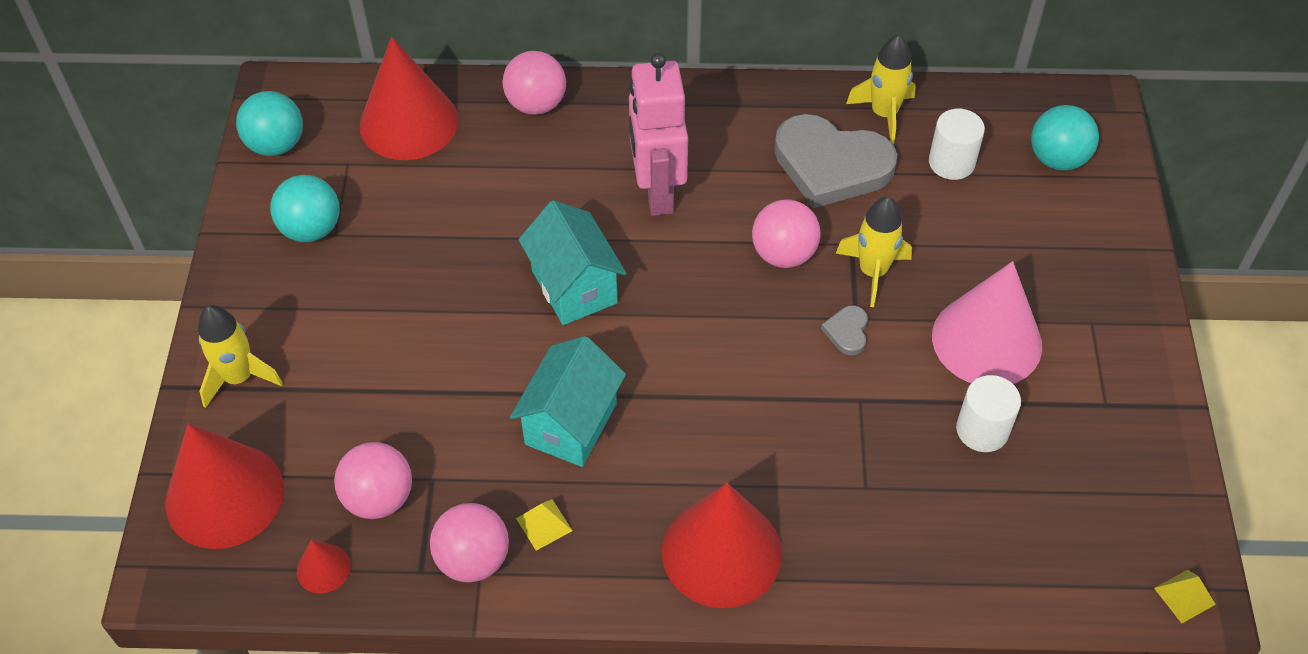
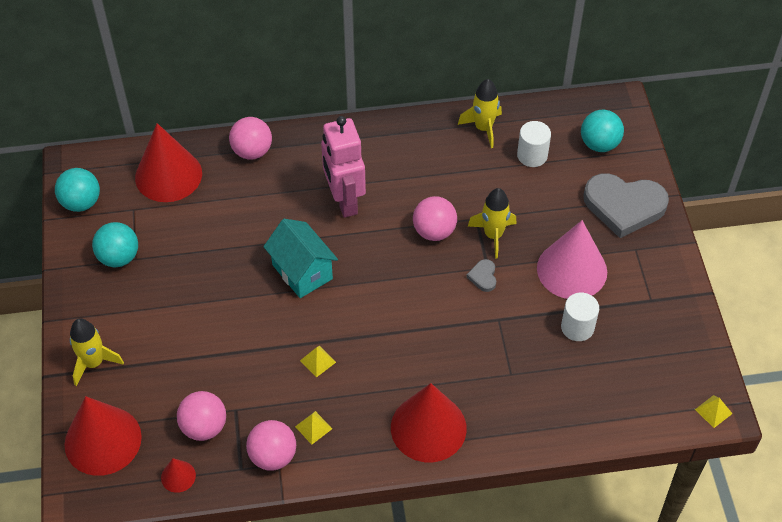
camera: 10 degrees left, 0 degrees up
turquoise house [510,336,626,467] -> yellow pyramid [300,346,336,377]
grey heart [774,114,897,208] -> grey heart moved to [583,173,669,238]

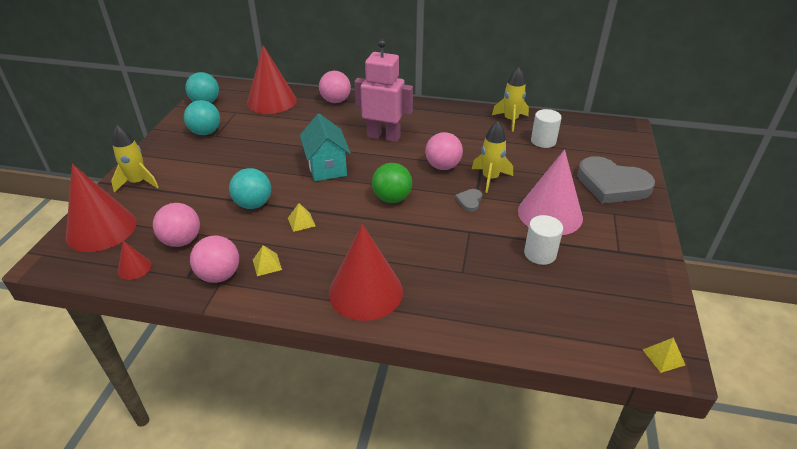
camera: 20 degrees right, 15 degrees down
pink robot [321,116,366,218] -> pink robot turned 105 degrees clockwise [354,39,413,142]
turquoise ball [581,110,624,152] -> turquoise ball moved to [229,168,271,209]
none -> green ball [372,163,412,203]

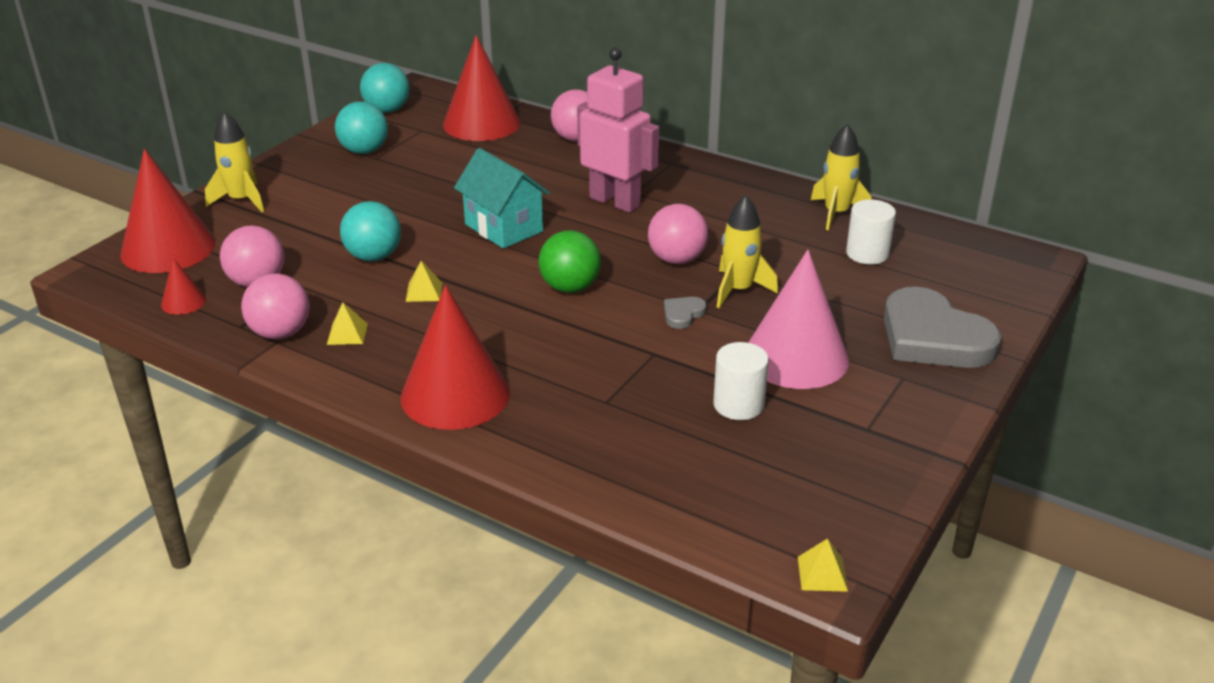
camera: 20 degrees right, 5 degrees down
turquoise house [300,113,351,181] -> turquoise house turned 45 degrees counterclockwise [454,148,550,249]

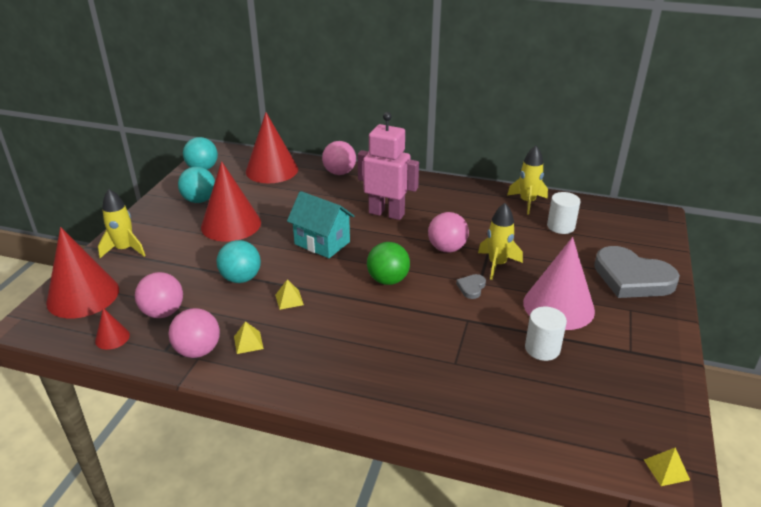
camera: 15 degrees left, 0 degrees up
red cone [401,285,510,430] -> red cone moved to [201,161,261,242]

